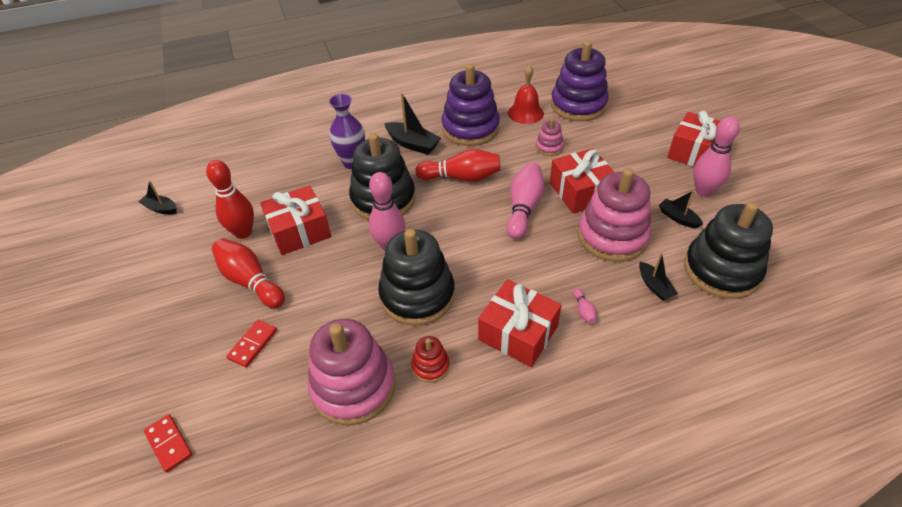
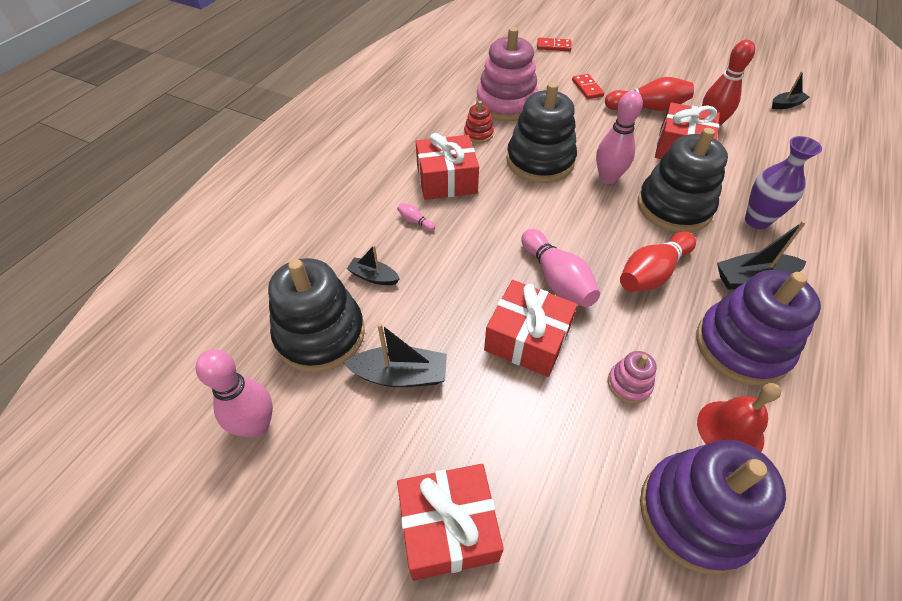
camera: 135 degrees right, 5 degrees up
pink stacking toy [578,168,651,262] -> none
black boat [659,190,703,228] -> black boat [343,323,447,387], size x1.61
pink bowling pin [693,116,740,197] -> pink bowling pin moved to [196,349,273,437]

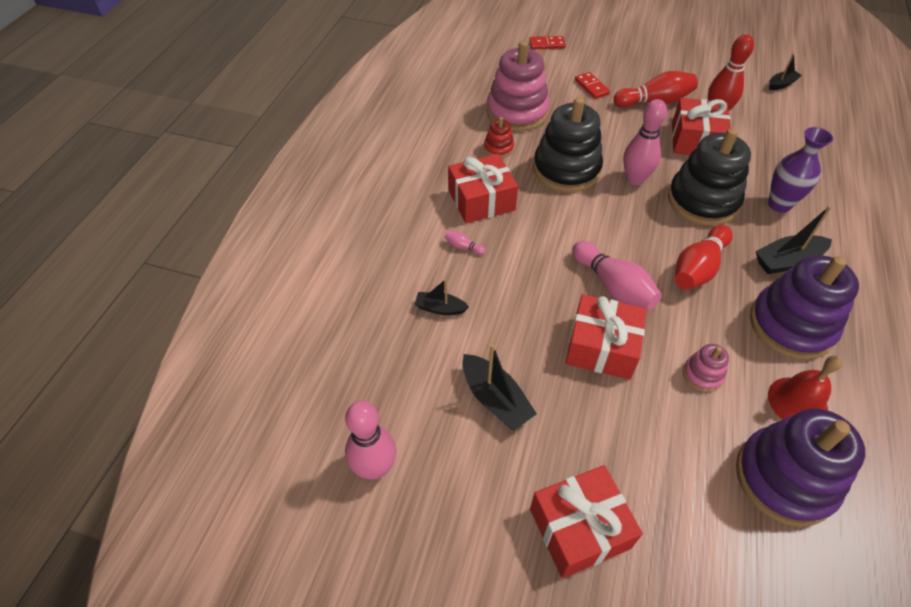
camera: 10 degrees left, 0 degrees up
black stacking toy [268,258,365,373] -> none
black boat [343,323,447,387] -> black boat turned 60 degrees clockwise [462,344,537,430]

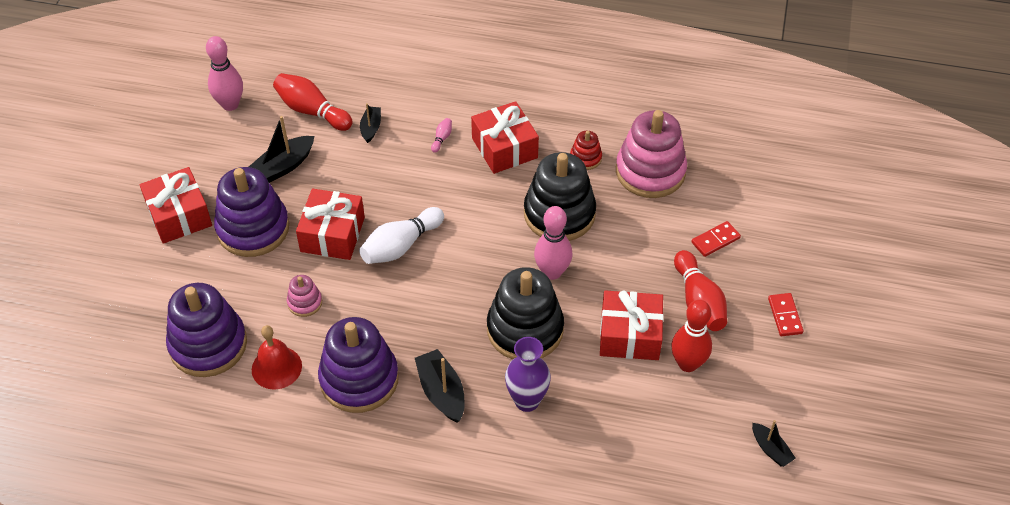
camera: 85 degrees right, 0 degrees up
red domino [529,36,566,49] -> red domino moved to [768,293,803,336]
pink bowling pin [572,241,662,310] -> white bowling pin [359,207,444,264]
red bowling pin [675,225,733,290] -> red bowling pin moved to [273,73,353,131]
none -> purple stacking toy [214,167,289,257]

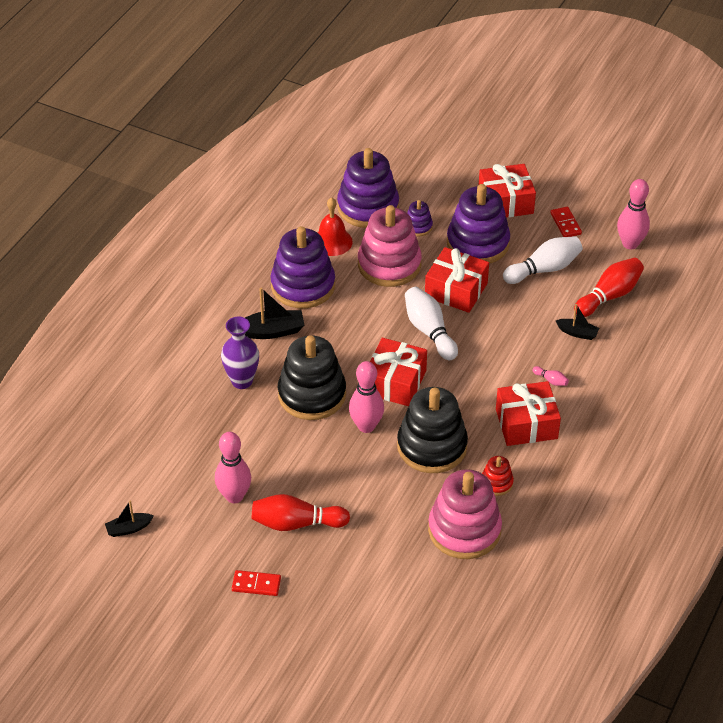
camera: 105 degrees right, 5 degrees down
black boat [249,116,314,183] -> white bowling pin [503,236,583,284]
pink stacking toy [287,275,322,317] -> pink stacking toy [358,205,422,287], size x2.18
red gift [600,291,664,360] -> red gift moved to [370,338,427,406]
red bowling pin [671,300,712,372] -> pink bowling pin [215,432,251,503]
red domino [691,221,741,257] -> red domino moved to [550,207,582,237]
none -> purple stacking toy [407,200,433,236]

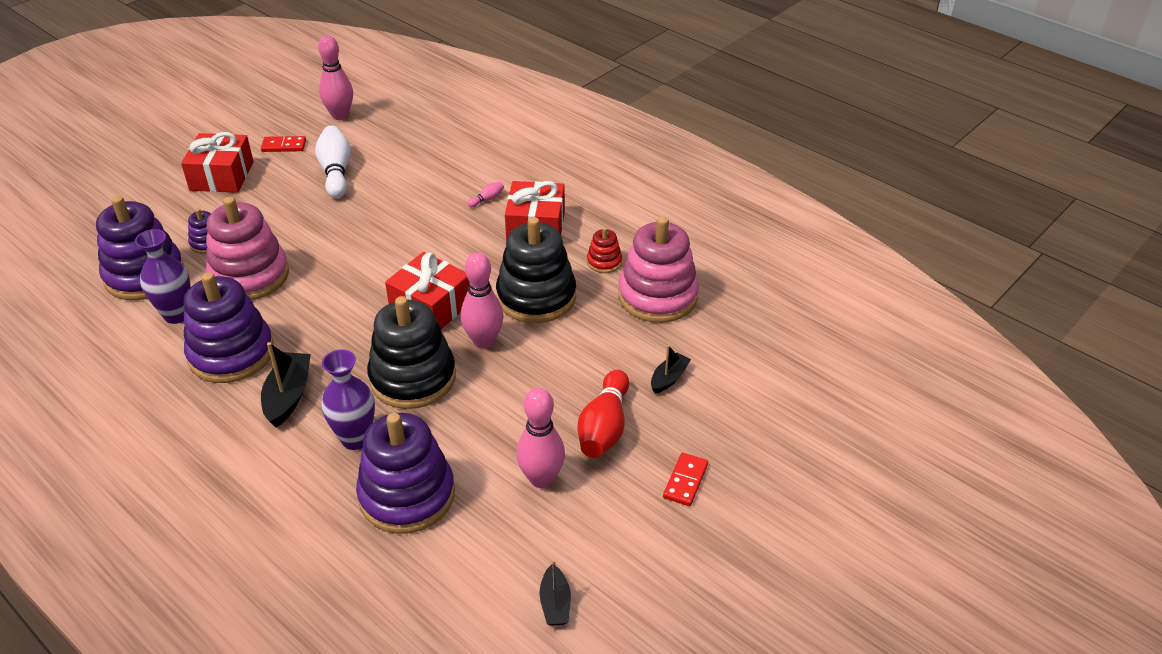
camera: 75 degrees left, 5 degrees down
red bell [318,197,353,256] -> purple vase [135,229,190,324]
white bowling pin [405,287,458,360] -> none
red gift [425,247,489,313] -> none
purple stacking toy [447,184,510,264] -> purple stacking toy moved to [356,413,455,534]
black boat [555,304,599,340] -> black boat moved to [651,345,691,394]
red bowling pin [574,258,644,317] -> none

